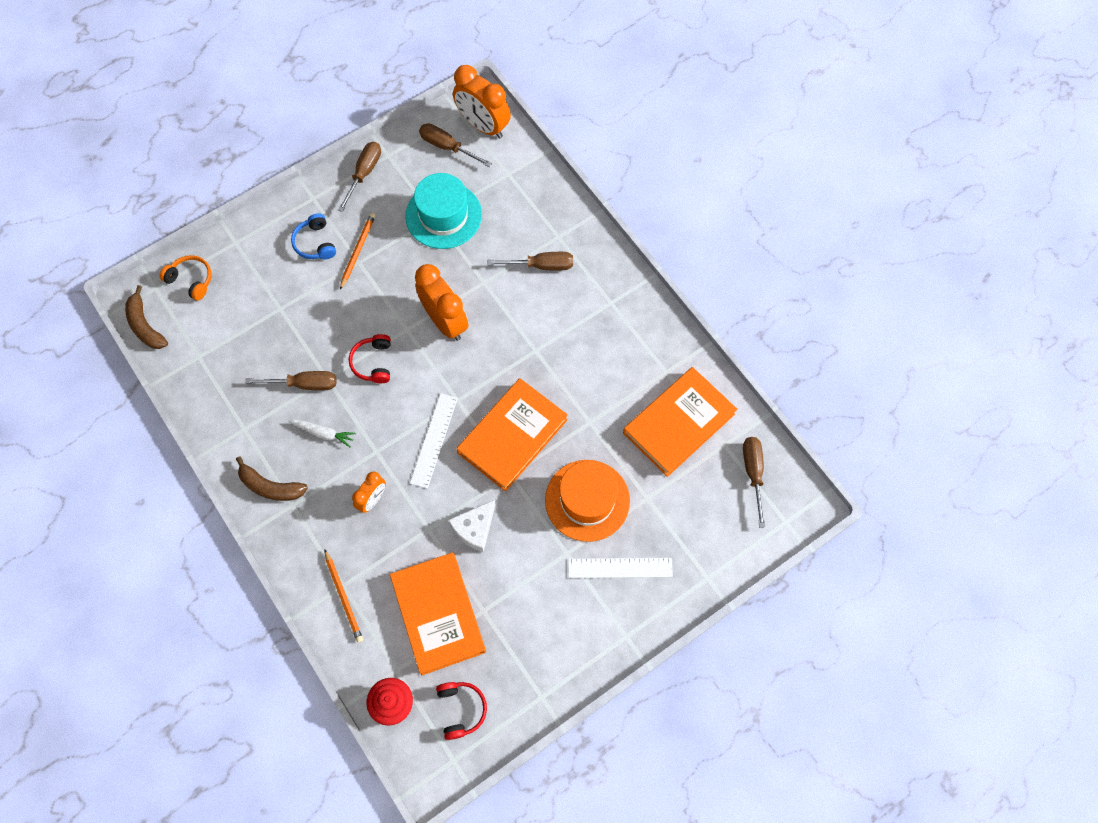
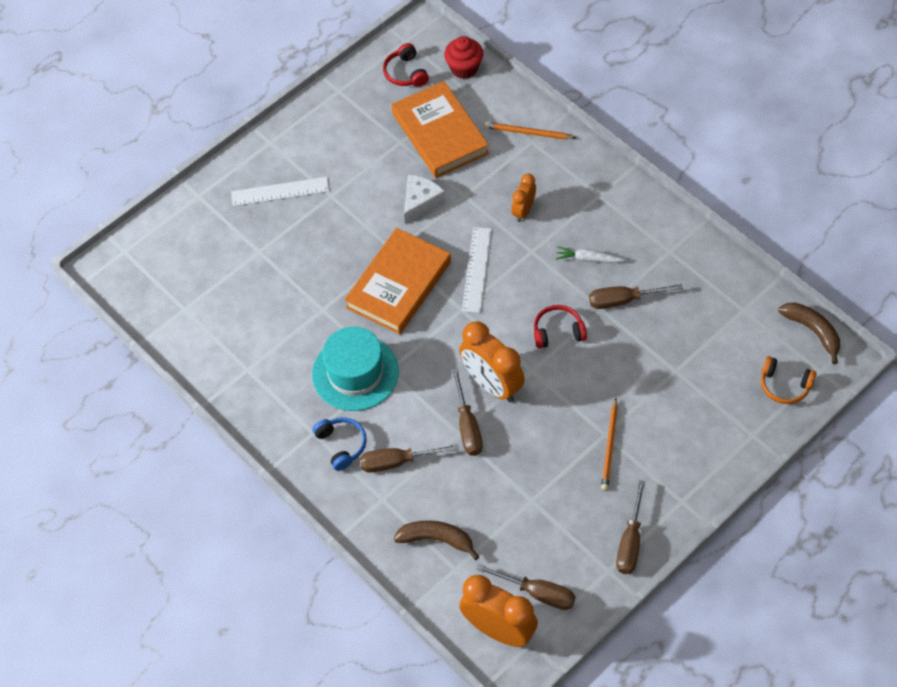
camera: 175 degrees right, 10 degrees down
brown banana [236,456,308,501] -> brown banana moved to [394,520,480,560]
blue headphones [291,213,336,259] -> blue headphones moved to [313,417,367,471]
orange pencil [324,549,363,643] -> orange pencil turned 45 degrees counterclockwise [484,122,576,139]
red headphones [349,334,391,383] -> red headphones turned 90 degrees counterclockwise [534,305,587,349]
turquoise hat [405,173,482,249] -> turquoise hat moved to [312,327,399,411]
orange hat [545,460,630,542] -> none
orange book [623,367,737,477] -> none
brown screwdriver [743,437,766,528] -> brown screwdriver moved to [452,369,483,456]

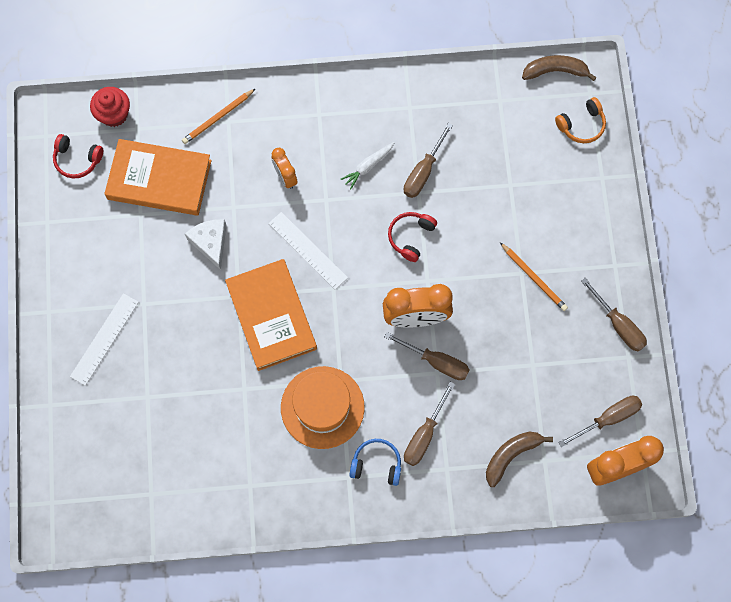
camera: 55 degrees left, 15 degrees up
turquoise hat [312,327,399,411] -> orange hat [281,366,365,449]

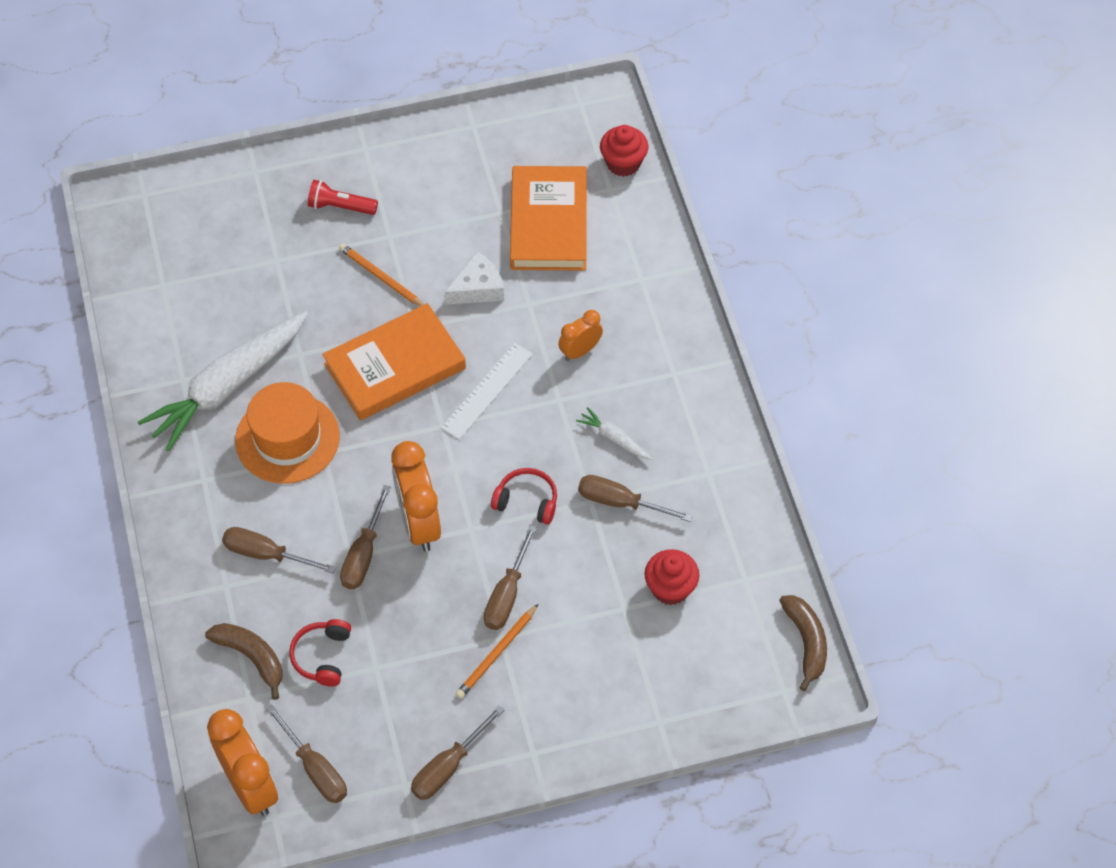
camera: 80 degrees right, 15 degrees down
red headphones [53,134,103,178] -> red headphones moved to [289,619,351,687]
white ruler [70,293,139,386] -> red flashlight [308,180,378,215]
orange pencil [182,89,255,144] -> orange pencil moved to [339,243,424,306]
blue headphones [349,439,401,486] -> none
orange headphones [555,97,606,143] -> none
none -> white carrot [138,311,308,451]
none -> brown screwdriver [484,525,537,630]
none -> red cupcake [644,549,699,605]

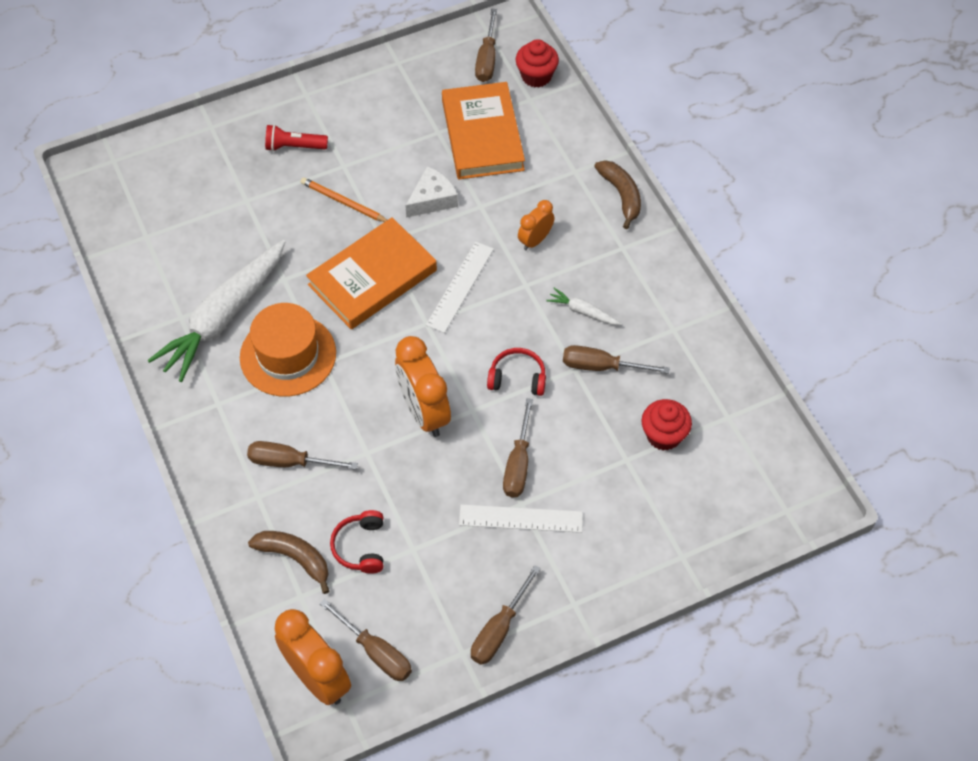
camera: 10 degrees left, 0 degrees up
brown screwdriver [340,485,391,589] -> brown screwdriver moved to [475,9,497,82]
orange pencil [456,604,538,699] -> white ruler [459,505,583,533]
brown banana [779,595,827,691] -> brown banana moved to [594,160,641,229]

